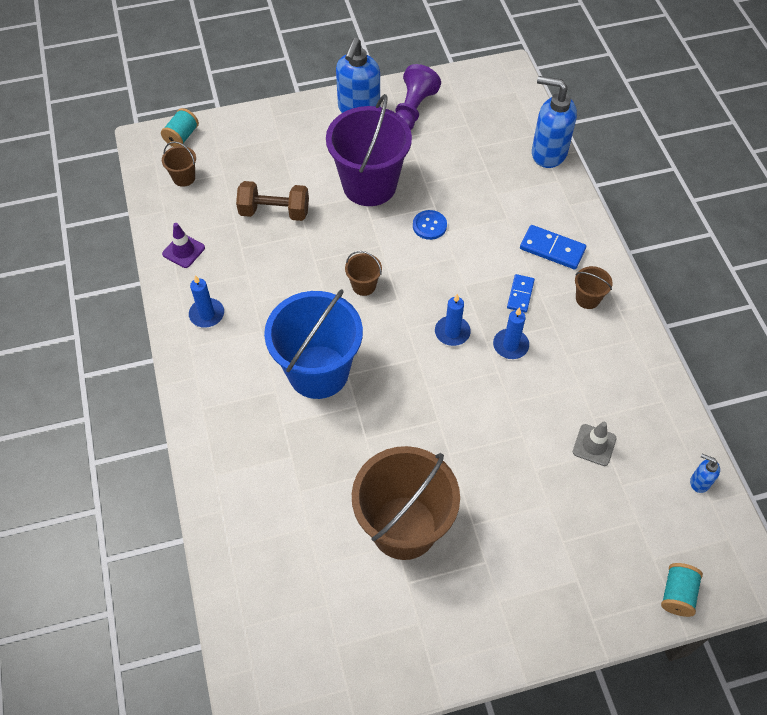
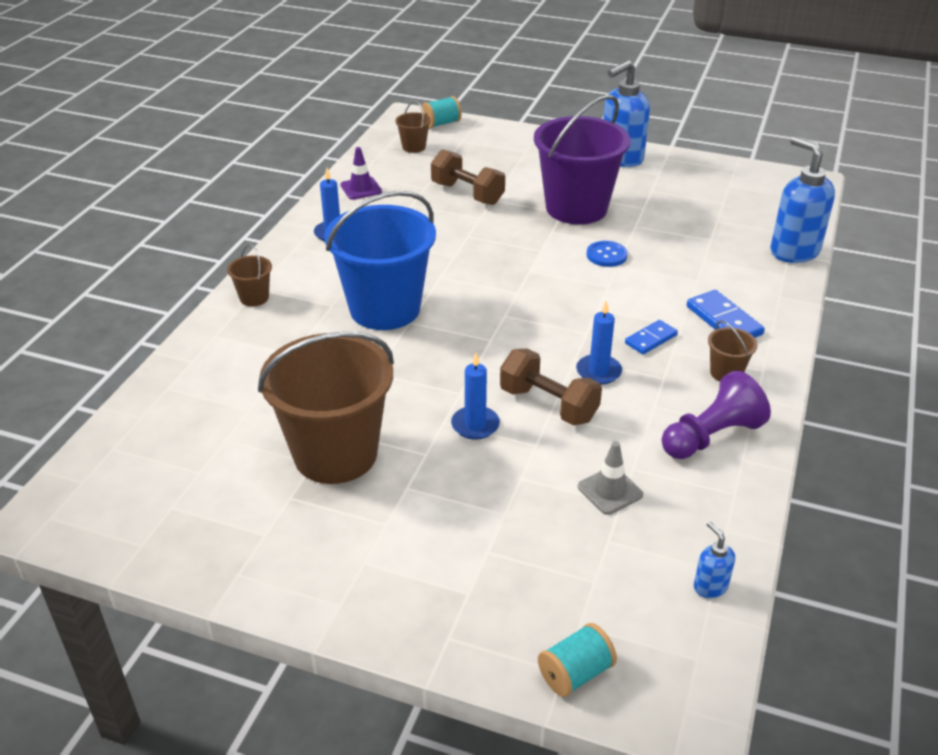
camera: 35 degrees right, 20 degrees down
brown bucket [345,251,382,296] -> brown bucket moved to [227,244,272,306]
purple pawn [396,64,441,130] -> purple pawn moved to [662,370,771,459]
blue candle [435,294,471,346] -> blue candle moved to [451,353,500,440]
none -> brown dumbbell [500,349,602,426]

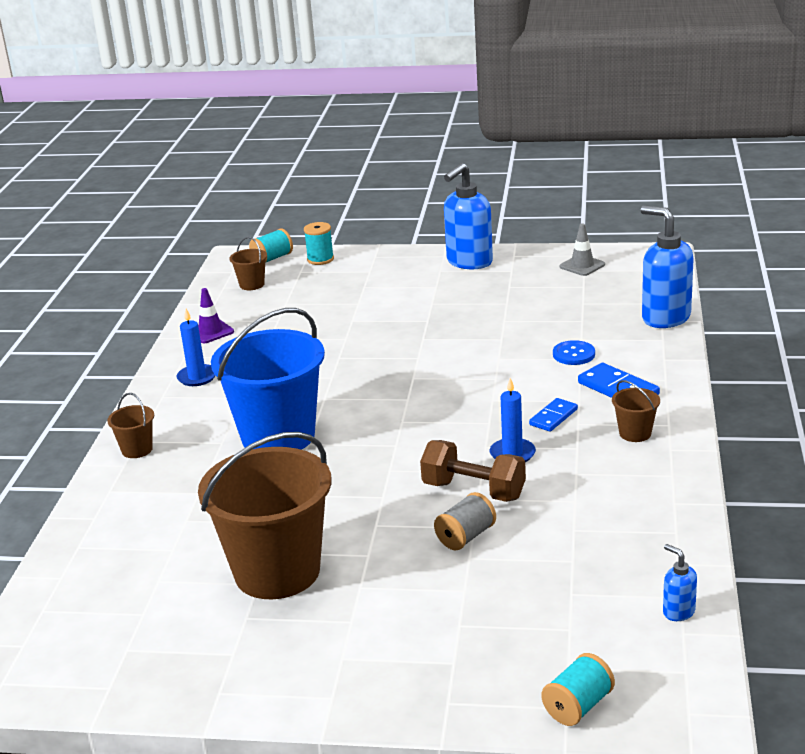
camera: 10 degrees left, 10 degrees down
brown dumbbell [431,149,505,205] -> none
blue candle [451,353,500,440] -> none
purple bucket [534,95,630,224] -> none
grey traffic cone [578,441,643,515] -> grey traffic cone moved to [560,223,605,276]
blue button [586,241,628,267] -> blue button moved to [553,340,595,365]
purple pawn [662,370,771,459] -> none
none -> turquoise spool [304,222,334,265]
none -> grey spool [434,492,496,550]

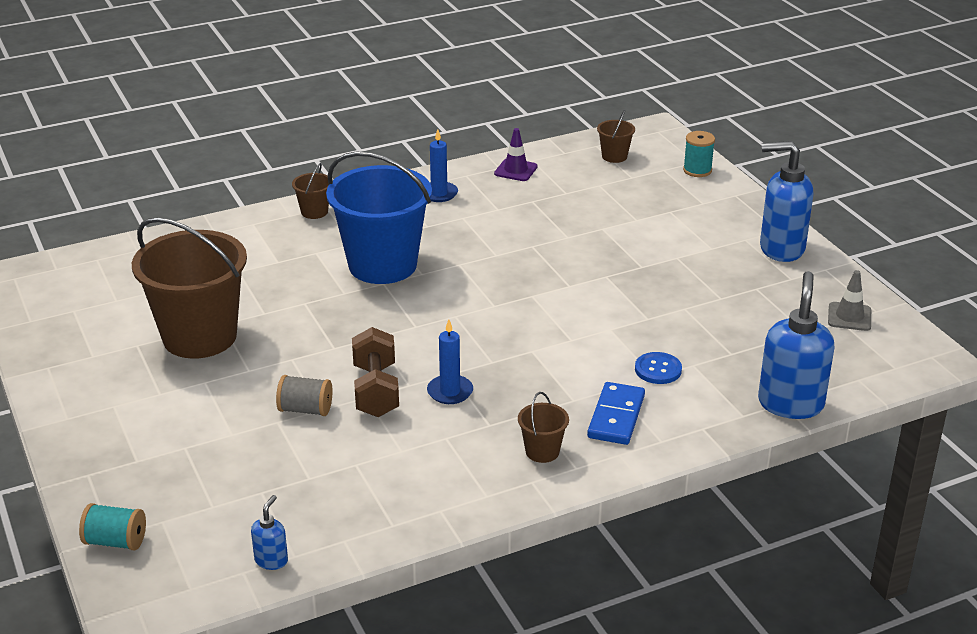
camera: 55 degrees right, 5 degrees up
turquoise spool [249,229,293,263] -> none
blue domino [529,398,578,432] -> none

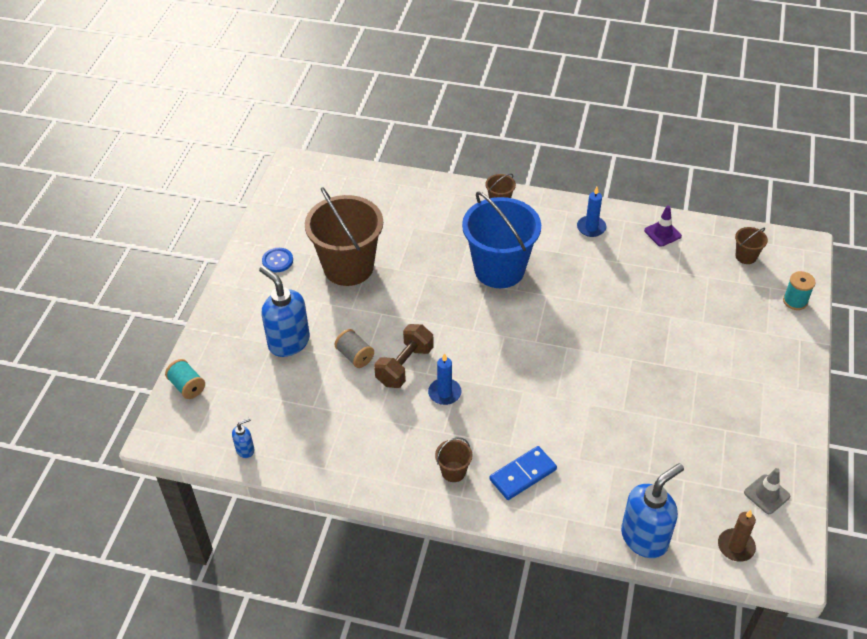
camera: 40 degrees right, 15 degrees up
blue button [635,352,682,384] -> blue button moved to [262,248,293,272]
blue soap dispenser [760,141,813,262] -> blue soap dispenser moved to [259,266,310,357]
none -> brown candle [718,510,756,562]

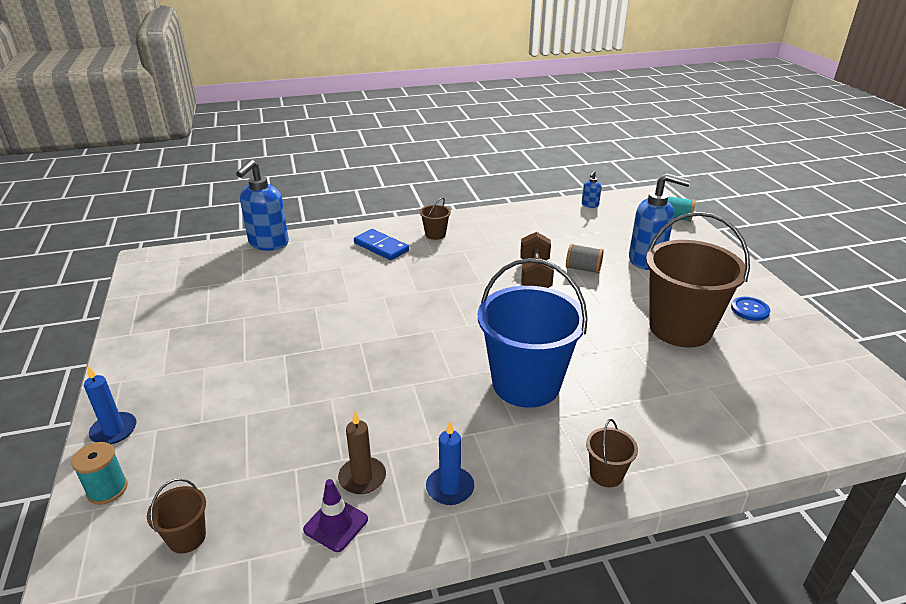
camera: 150 degrees right, 15 degrees down
blue candle [428,353,462,405] -> blue candle moved to [84,366,136,444]
blue domino [489,446,557,500] -> blue domino turned 75 degrees counterclockwise [354,229,409,260]
brown candle [718,510,756,562] -> brown candle moved to [338,412,386,494]
grey traffic cone [744,468,790,514] -> none

